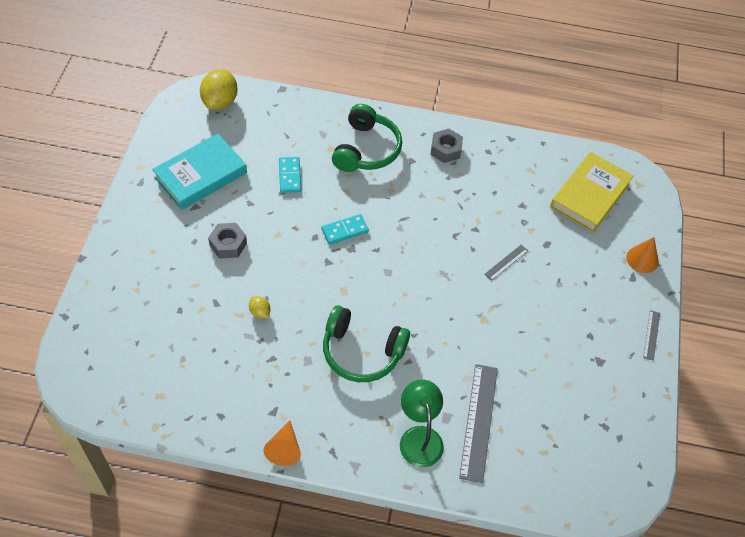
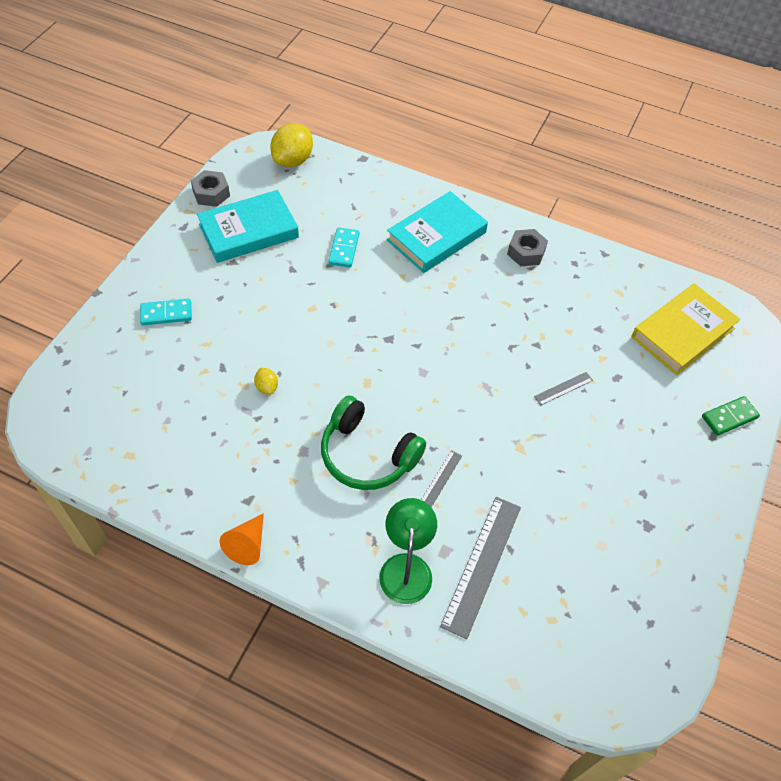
camera: 15 degrees right, 0 degrees up
grey nut [208,223,247,259] -> grey nut moved to [191,170,230,207]
turquoise domino [322,214,369,245] -> turquoise domino moved to [140,299,192,325]
green headphones [332,104,402,172] -> turquoise book [387,191,488,273]
orange cone [627,237,658,273] -> green domino [702,396,760,436]
grey ruler [643,310,660,361] -> grey ruler moved to [421,450,462,507]

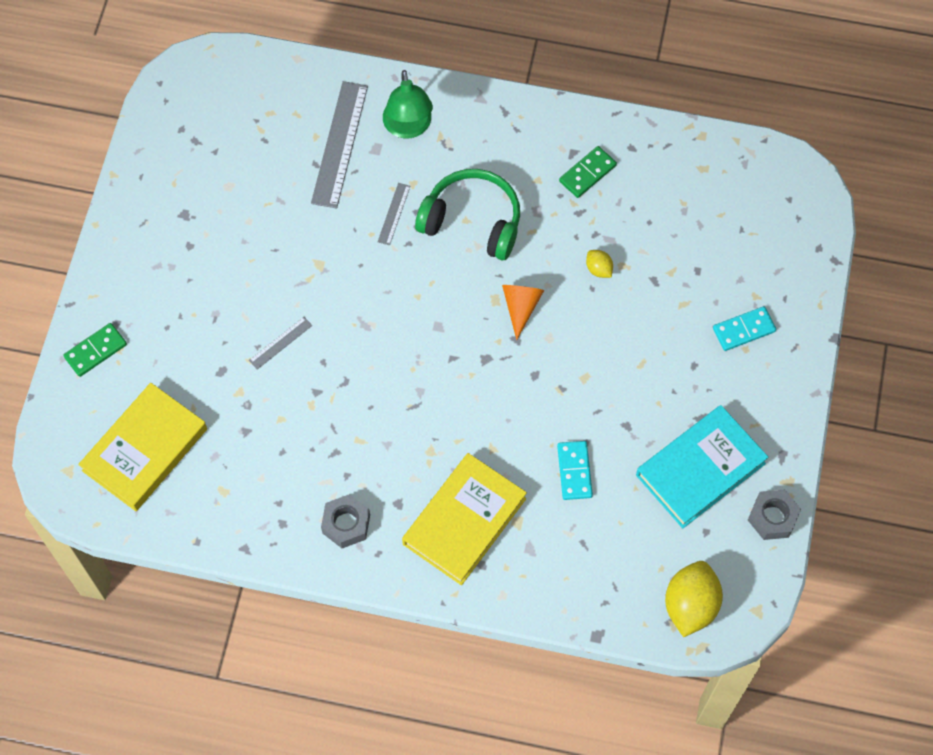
camera: 170 degrees right, 10 degrees up
orange cone [220,513,264,565] -> orange cone moved to [502,285,544,340]
turquoise book [387,191,488,273] -> yellow book [402,453,527,585]
none -> green domino [559,146,617,198]

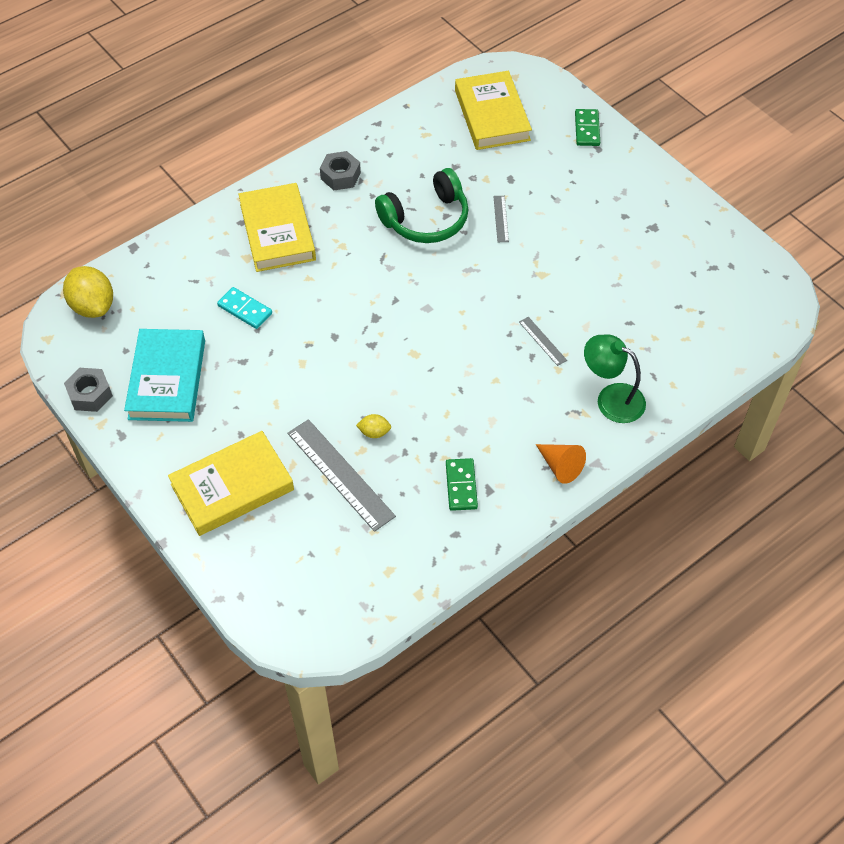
camera: 130 degrees right, 10 degrees down
grey ruler [311,81,368,208] -> grey ruler moved to [288,419,396,532]
green headphones [415,169,520,260] -> green headphones moved to [375,168,469,243]
orange cone [502,285,544,340] -> orange cone moved to [536,444,586,484]
turquoise domino [713,306,776,351] -> yellow book [168,431,294,536]

